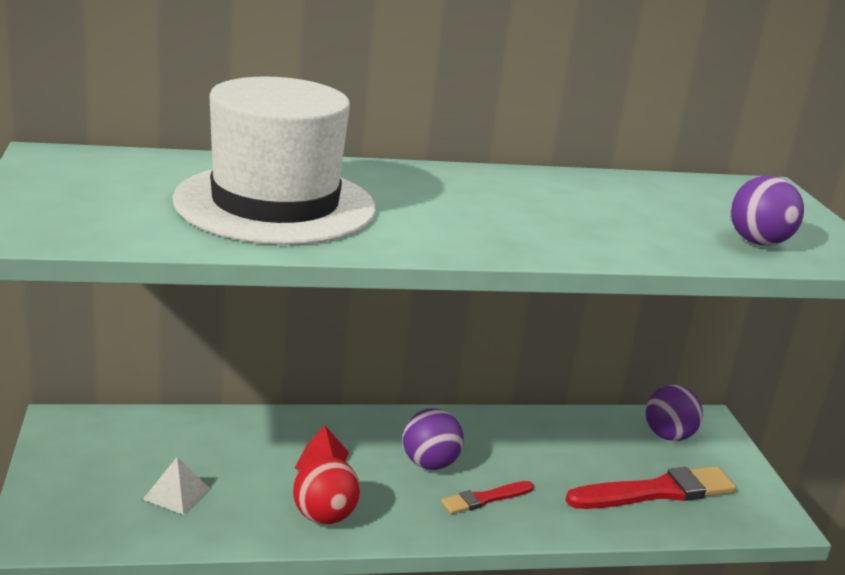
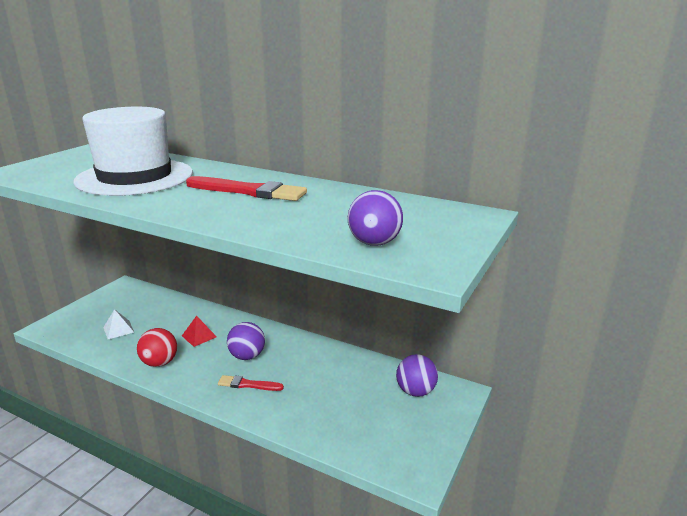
camera: 40 degrees right, 0 degrees up
red brush [565,466,736,509] -> red brush moved to [186,176,307,201]

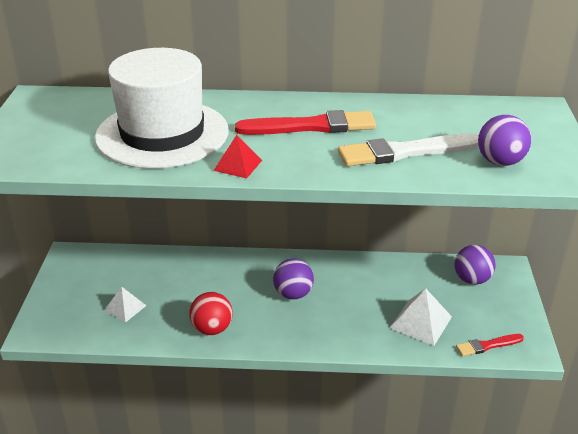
camera: 25 degrees left, 10 degrees up
red pyramid [182,316,217,347] -> red pyramid moved to [213,135,262,178]
red brush [218,375,284,391] -> red brush moved to [456,334,524,357]
none -> white brush [338,133,479,166]
none -> white pyramid [390,288,452,346]

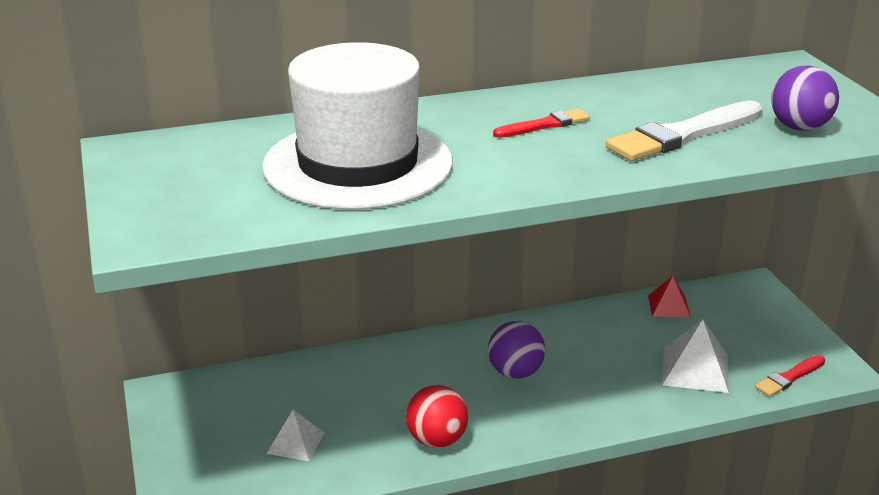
camera: 20 degrees left, 5 degrees down
red pyramid [213,135,262,178] -> red pyramid moved to [648,276,691,318]
red brush [235,110,376,135] -> red brush [493,109,590,138], size x0.55
purple ball [455,245,496,285] -> none

